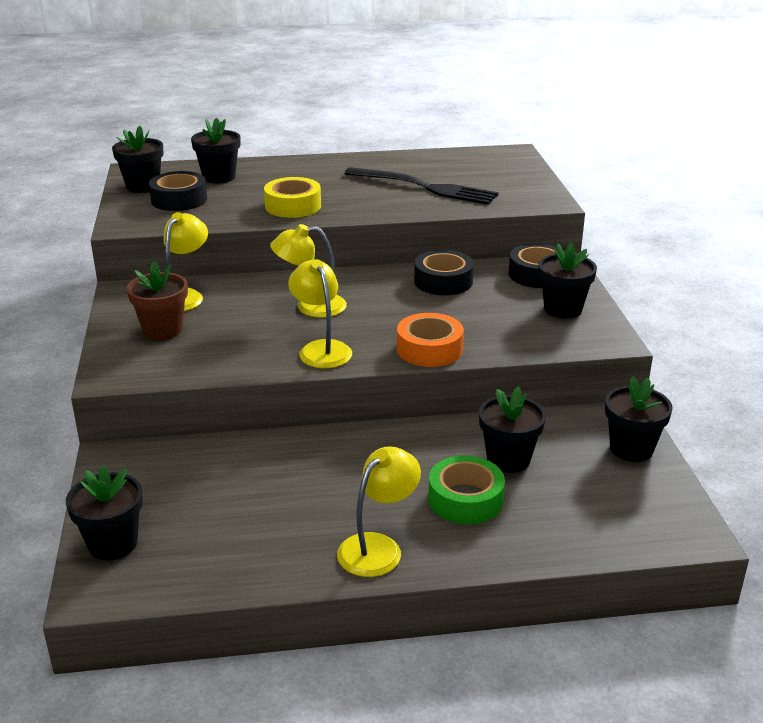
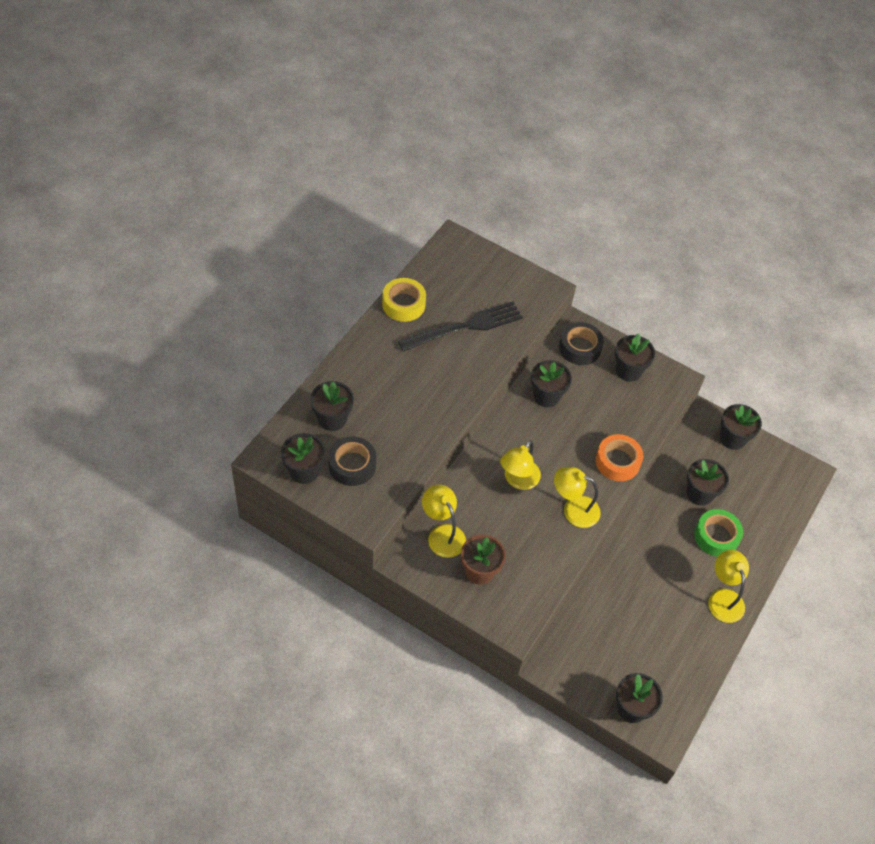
camera: 55 degrees left, 25 degrees up
yellow tape [264,177,321,218] -> yellow tape moved to [382,278,426,322]
black tape [414,250,474,295] -> black flower pot [531,360,572,407]

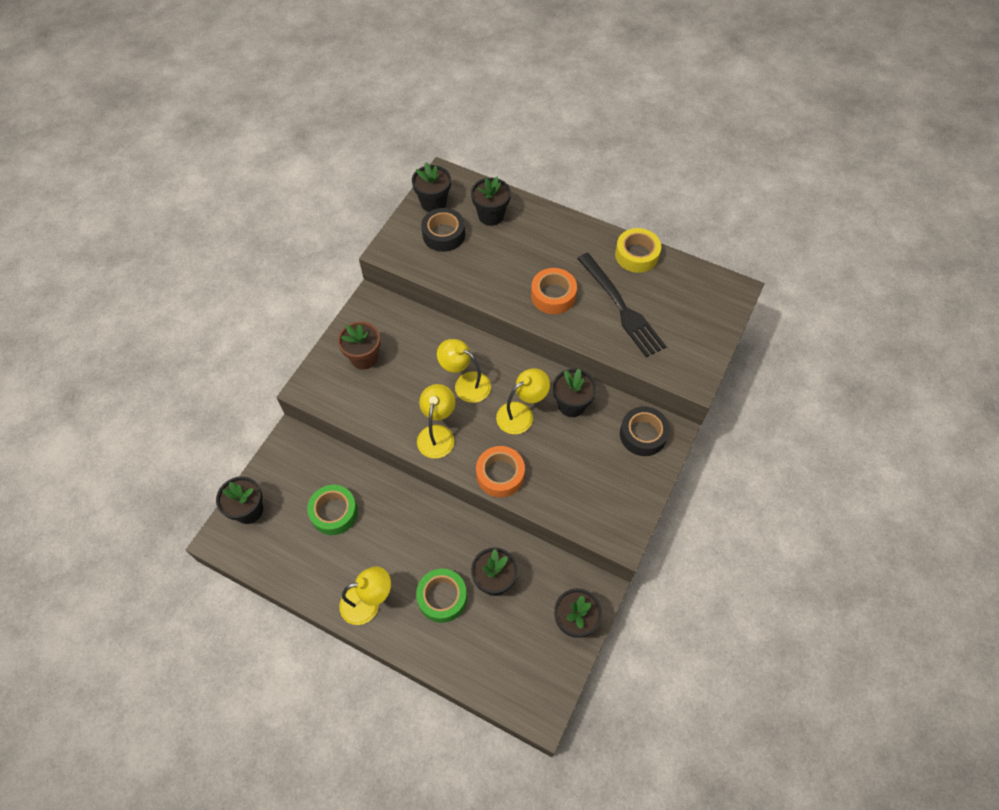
camera: 90 degrees right, 5 degrees up
yellow lamp [422,484,466,558] -> yellow lamp moved to [496,368,550,434]
black flower pot [615,333,655,382] -> none
none -> green tape [307,485,358,535]
none -> orange tape [531,268,577,314]

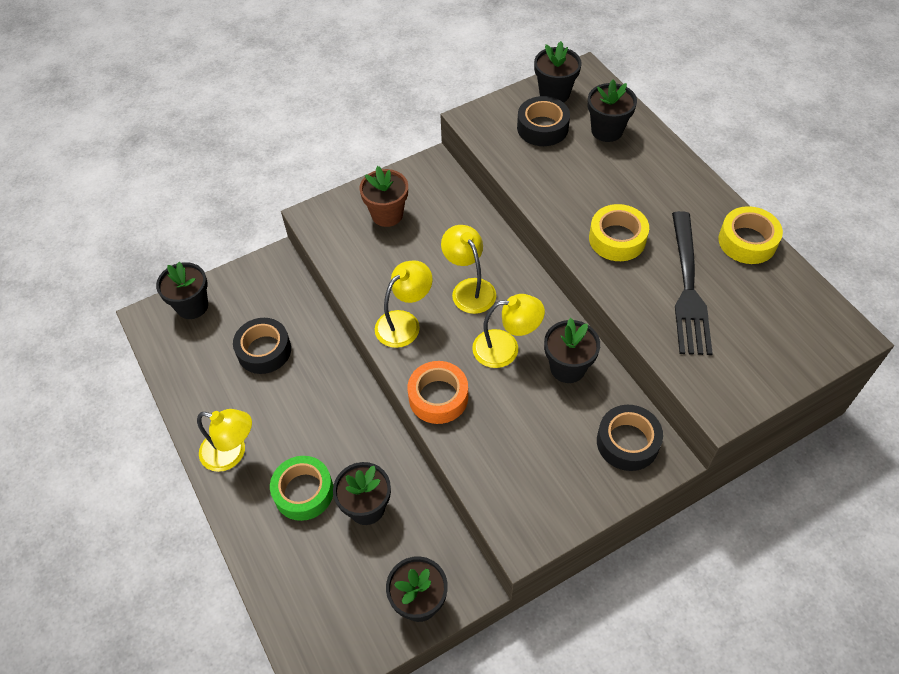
camera: 35 degrees right, 5 degrees down
green tape [307,485,358,535] -> black tape [233,318,291,374]
orange tape [531,268,577,314] -> yellow tape [589,204,649,261]

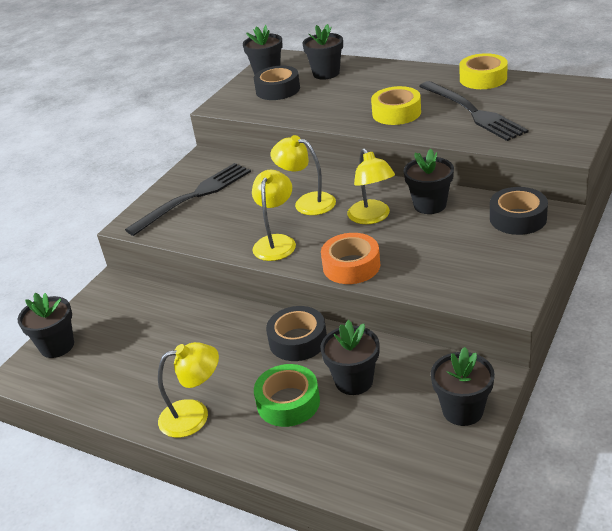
camera: 30 degrees left, 20 degrees down
black tape [233,318,291,374] -> black tape moved to [266,306,327,361]
brown flower pot [359,166,408,227] -> black fork [125,163,251,236]
yellow lamp [472,294,545,368] -> yellow lamp turned 105 degrees clockwise [348,148,395,224]

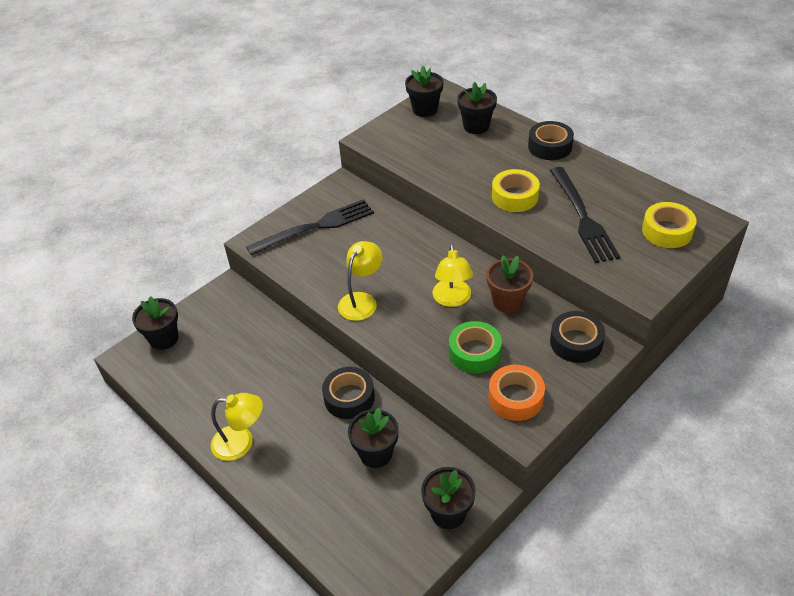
camera: 15 degrees right, 10 degrees up
black tape [254,66,300,100] -> black tape moved to [528,121,574,160]
green tape [254,364,320,427] -> green tape moved to [449,321,502,373]
yellow lamp [271,135,336,215] -> none
orange tape [321,233,380,284] -> orange tape moved to [489,365,545,421]
black flower pot [404,149,454,214] -> brown flower pot [486,255,533,313]
yellow tape [460,53,508,89] -> yellow tape moved to [642,202,696,248]

